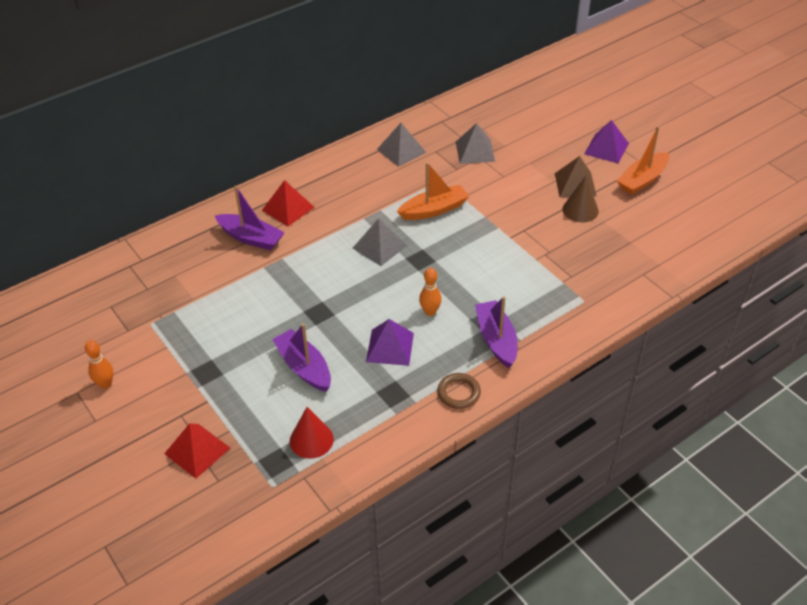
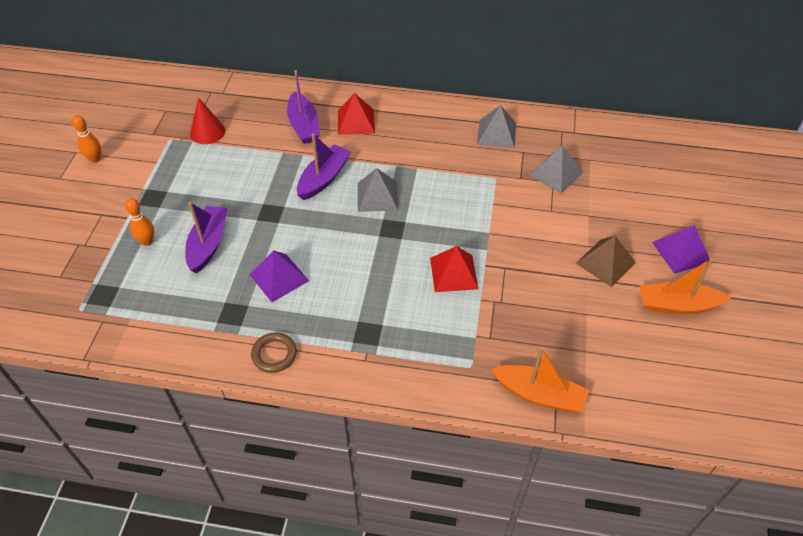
camera: 45 degrees right, 5 degrees up
red pyramid [164,423,230,479] -> red pyramid moved to [430,246,478,292]
red cone [290,407,334,459] -> red cone moved to [190,97,226,144]
orange boat [397,162,469,220] -> orange boat moved to [491,347,589,413]
orange bowling pin [419,268,442,316] -> orange bowling pin moved to [125,198,154,246]
purple boat [475,296,518,368] -> purple boat moved to [297,133,351,200]
brown cone [562,176,599,222] -> none

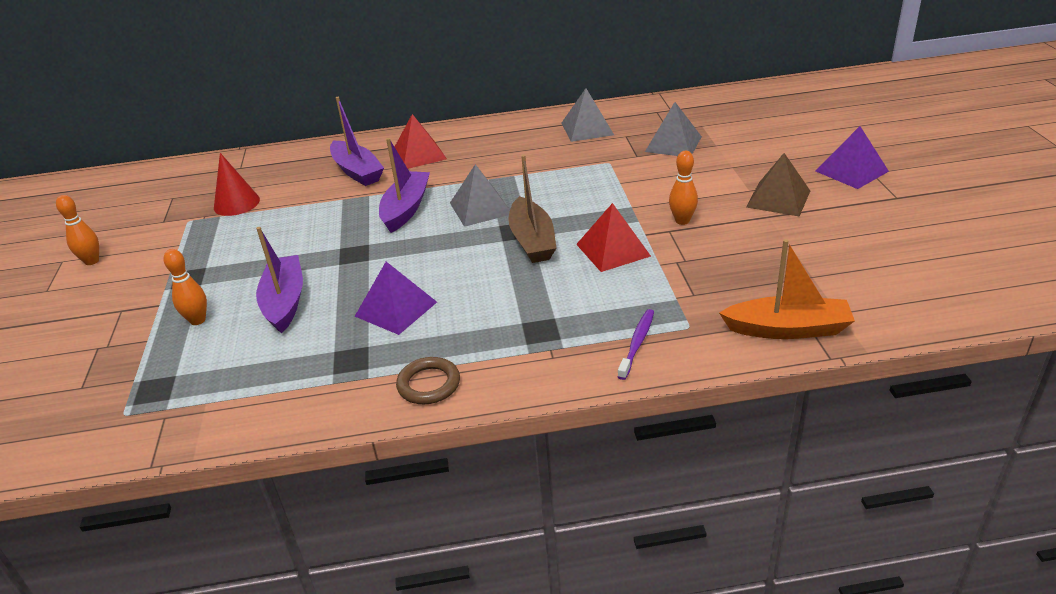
camera: 15 degrees left, 15 degrees down
orange boat [639,258,732,314] -> none
none -> brown boat [508,155,556,263]
none -> purple toothbrush [618,309,654,380]
none -> orange bowling pin [669,151,698,225]

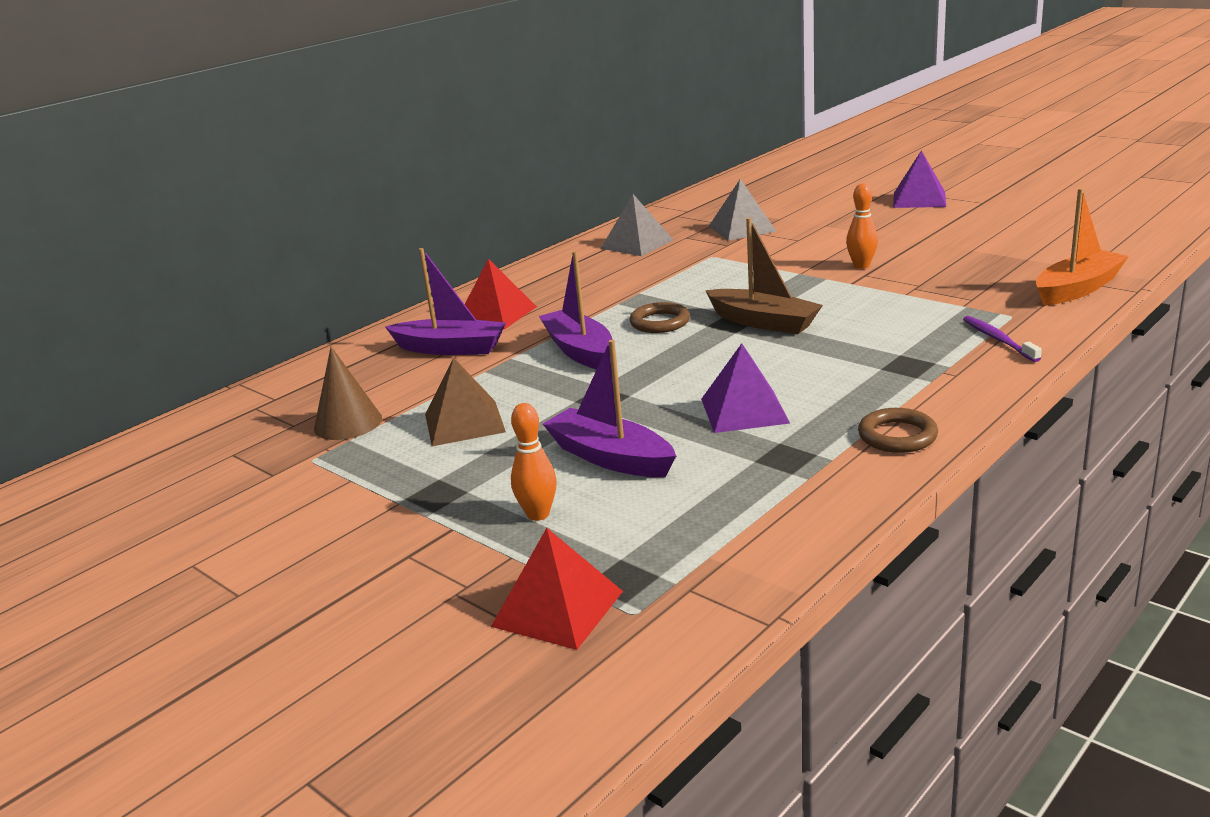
camera: 40 degrees left, 10 degrees down
orange bowling pin [56,195,99,265] -> none
red cone [214,153,260,216] -> brown cone [314,347,382,440]
grey pyramid [450,164,510,227] -> brown ring [630,302,690,333]
red pyramid [576,203,651,272] -> red pyramid moved to [491,528,623,650]
brown pyramid [746,153,810,217] -> brown pyramid moved to [425,357,506,446]

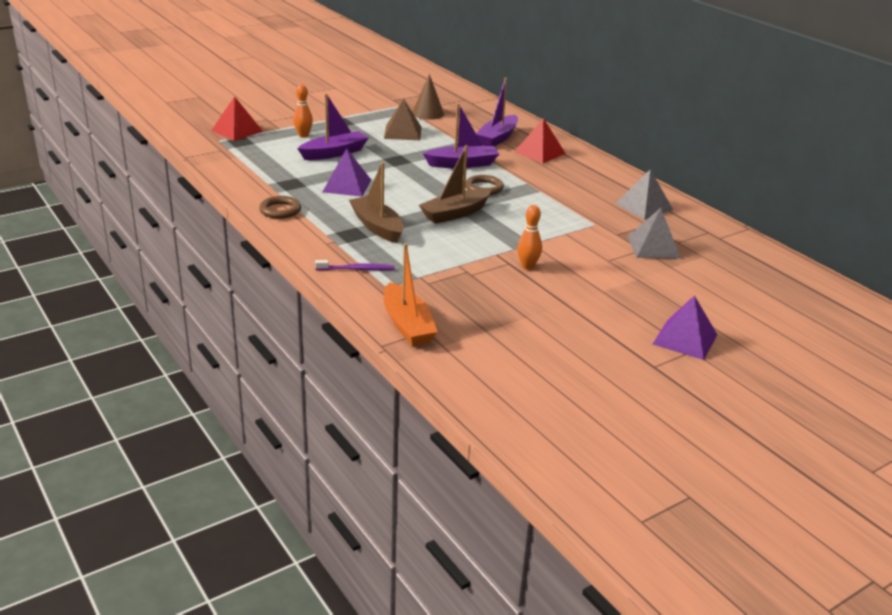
camera: 100 degrees right, 5 degrees up
none -> brown boat [349,162,404,243]

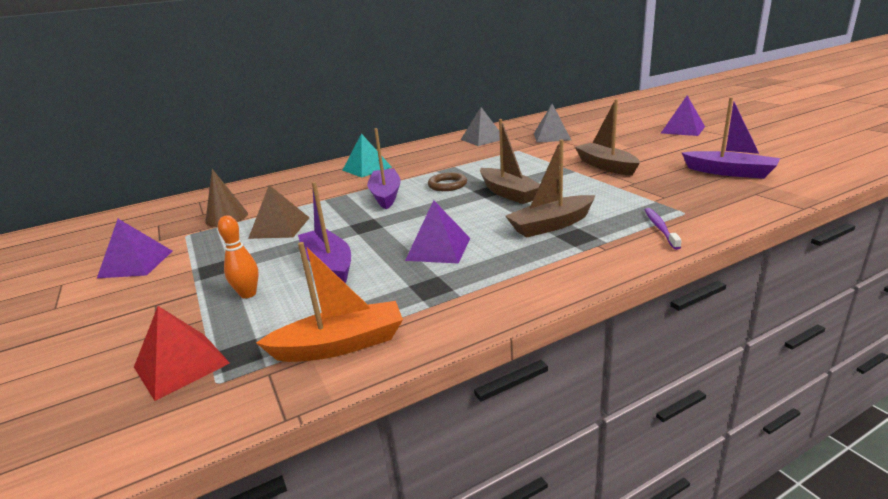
camera: 80 degrees left, 5 degrees down
brown ring [259,196,301,219] -> none
orange boat [384,243,438,346] -> orange boat moved to [256,242,403,362]
purple boat [476,78,518,146] -> purple boat moved to [682,97,780,179]
red pyramid [514,118,566,163] -> turquoise pyramid [343,133,392,177]
orange bowling pin [517,205,542,270] -> brown boat [575,99,640,176]
none -> purple pyramid [97,219,172,278]

